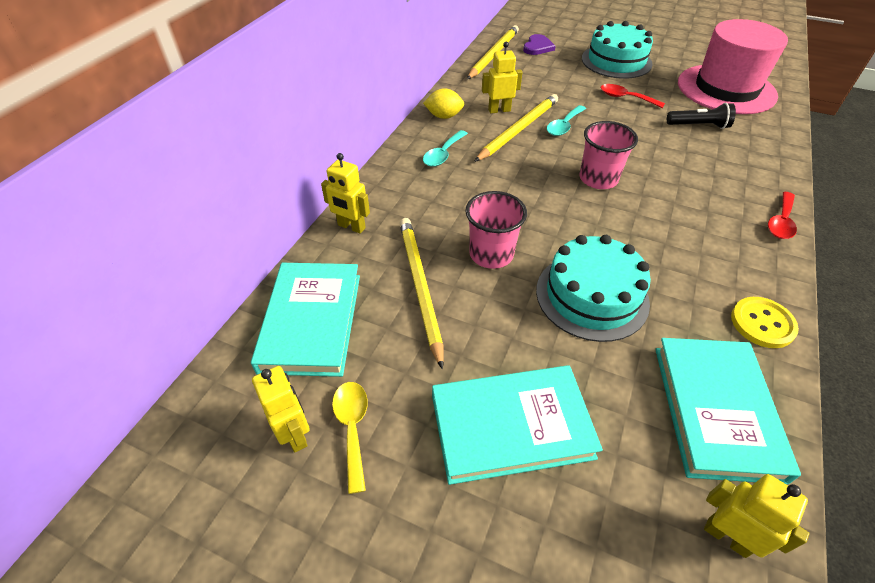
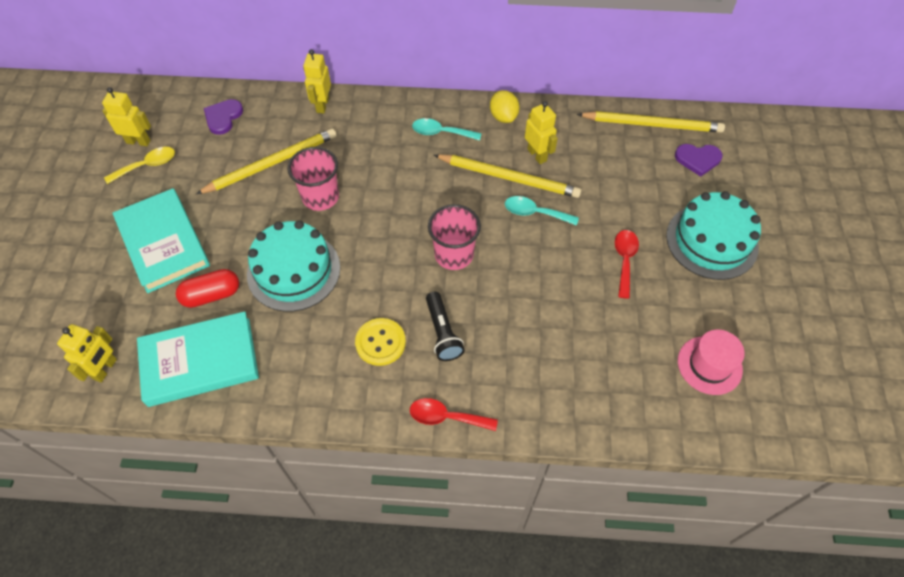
camera: 70 degrees right, 10 degrees up
turquoise book [251,263,360,377] -> purple heart [204,99,243,135]
yellow robot [252,366,310,453] -> yellow robot turned 120 degrees counterclockwise [102,87,151,146]
black flashlight [667,103,736,129] -> black flashlight moved to [426,292,465,361]
pink hat [678,19,788,114] -> pink hat [678,330,745,395], size x0.50
yellow button [731,297,799,348] -> yellow button moved to [355,318,406,366]
none -> red capsule [176,269,239,308]

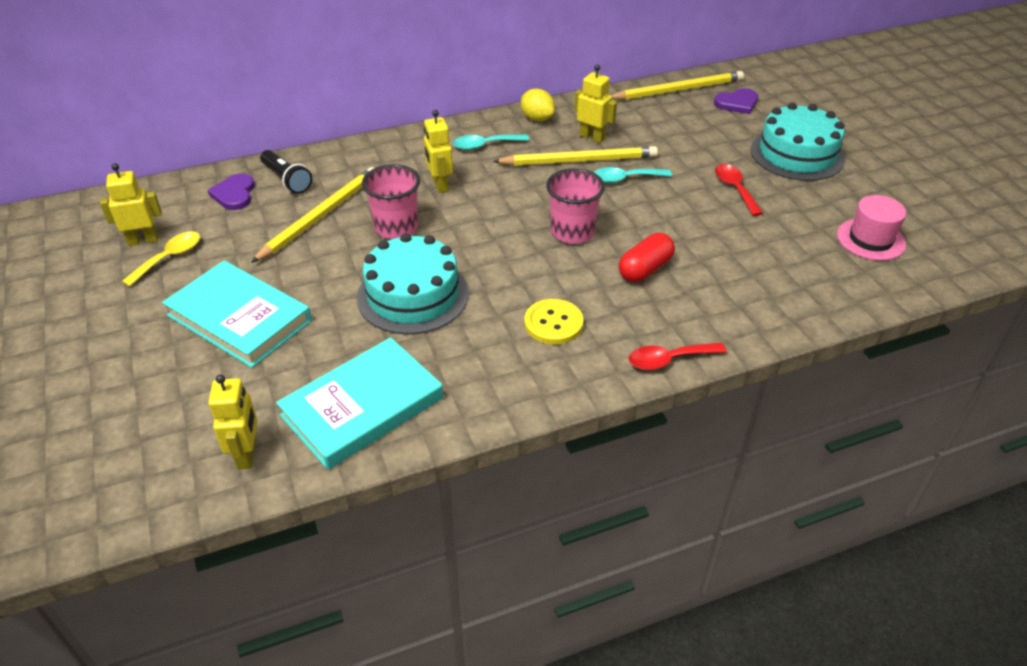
camera: 25 degrees left, 15 degrees down
red capsule [176,269,239,308] -> red capsule moved to [619,233,675,282]
yellow robot [303,49,331,113] -> yellow robot moved to [424,110,453,193]
black flashlight [426,292,465,361] -> black flashlight moved to [260,150,312,194]

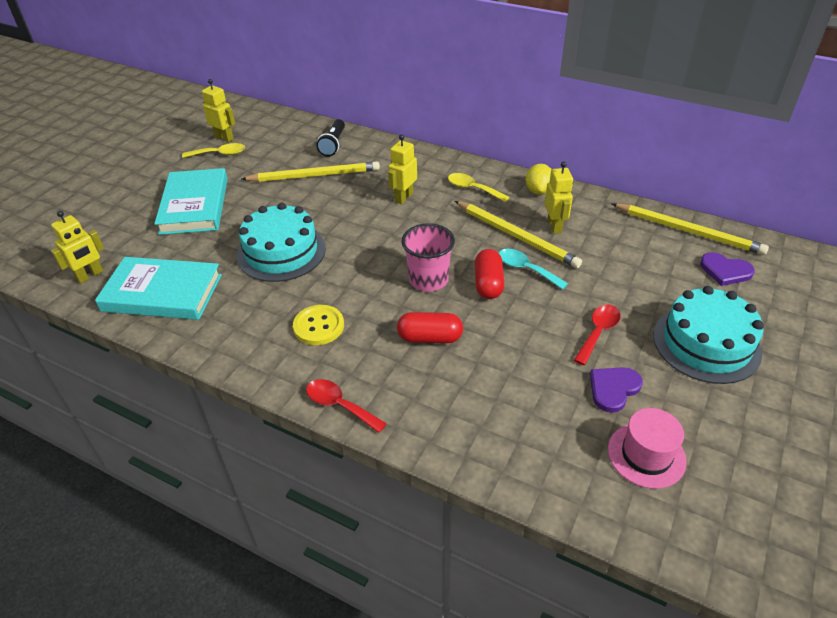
camera: 50 degrees right, 0 degrees up
purple heart [208,173,255,210] -> purple heart moved to [590,367,643,413]
pink cup [362,164,420,239] -> none
turquoise spoon [453,134,529,150] -> yellow spoon [448,173,510,202]
none -> red capsule [475,249,504,299]

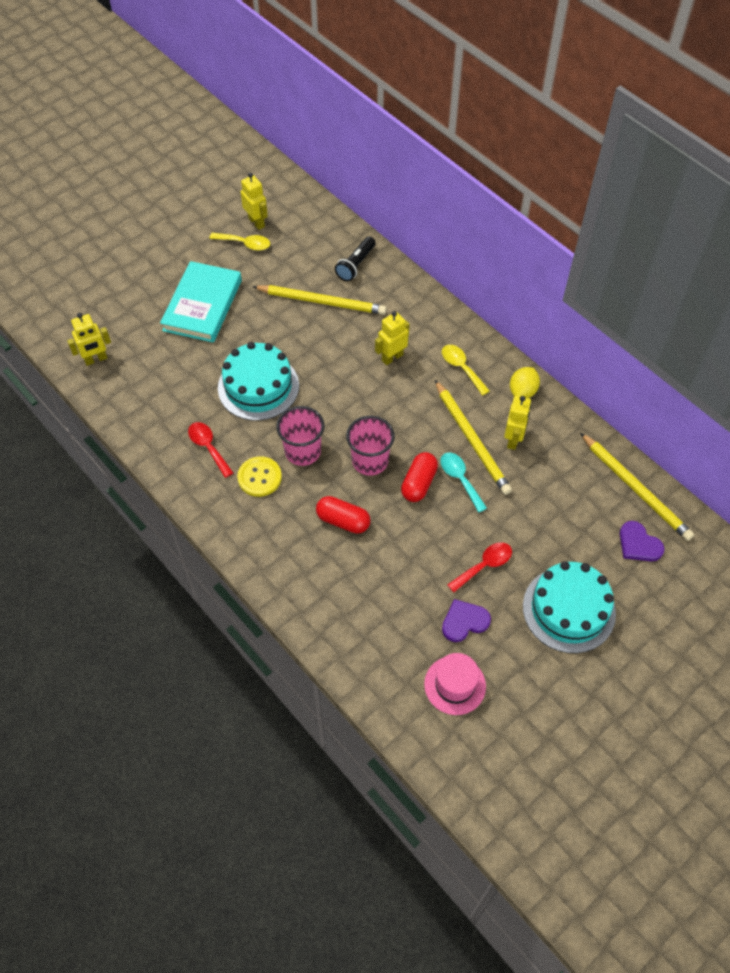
camera: 20 degrees right, 15 degrees up
turquoise book [95,257,222,320] -> none
red spoon [306,379,387,433] -> red spoon moved to [188,422,233,478]
none -> pink cup [276,406,325,466]

